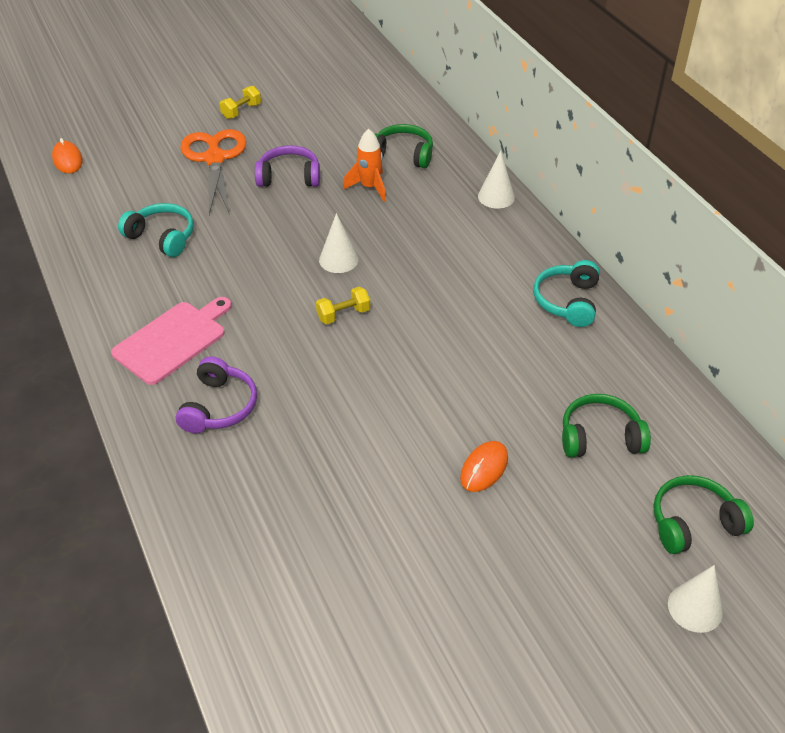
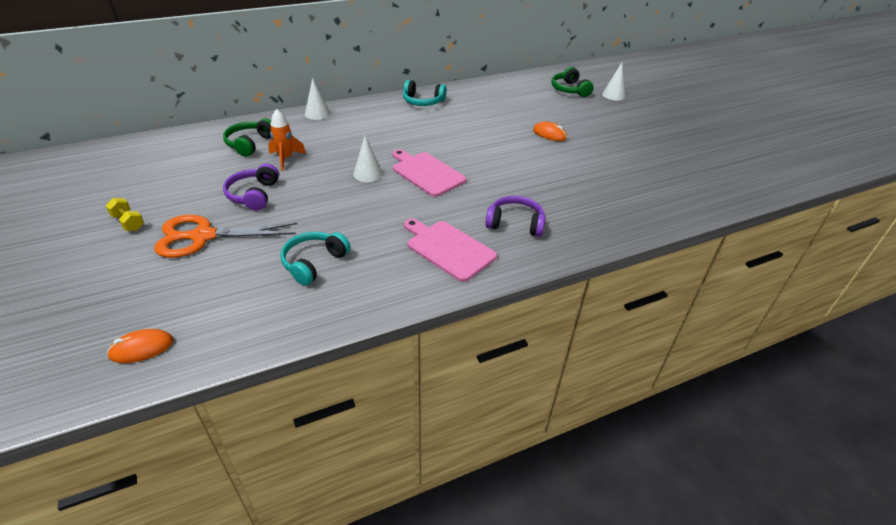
camera: 90 degrees left, 5 degrees down
yellow dumbbell [316,287,370,324] -> pink cutting board [392,149,466,197]
green headphones [562,394,651,458] -> none

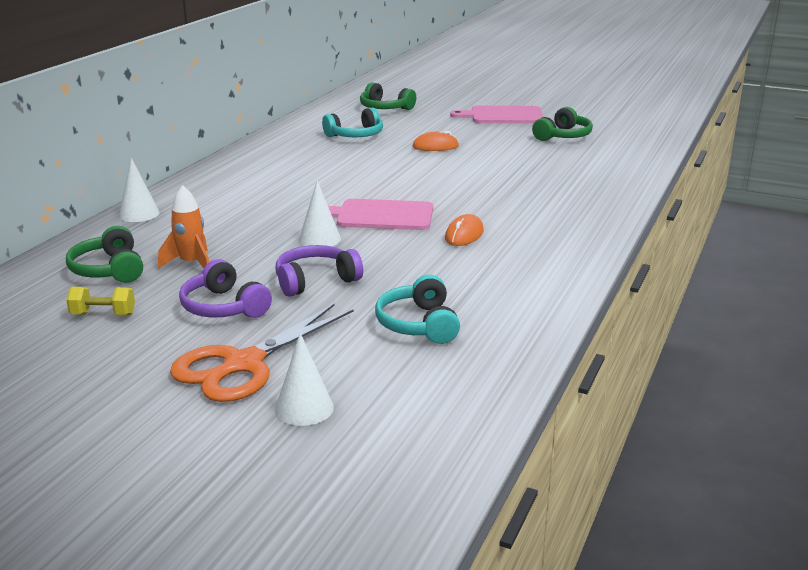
camera: 40 degrees left, 15 degrees down
yellow dumbbell [106,198,144,231] -> yellow dumbbell moved to [66,287,135,315]
orange mouse [107,329,174,363] -> orange mouse moved to [445,214,484,246]
turquoise headphones [403,80,447,106] -> turquoise headphones moved to [322,107,383,137]
pink cutting board [404,219,497,282] -> pink cutting board moved to [450,106,543,123]
purple headphones [486,196,546,237] -> purple headphones moved to [275,245,363,297]
white cone [602,63,626,101] -> white cone moved to [275,333,334,426]
none -> green headphones [532,107,593,141]

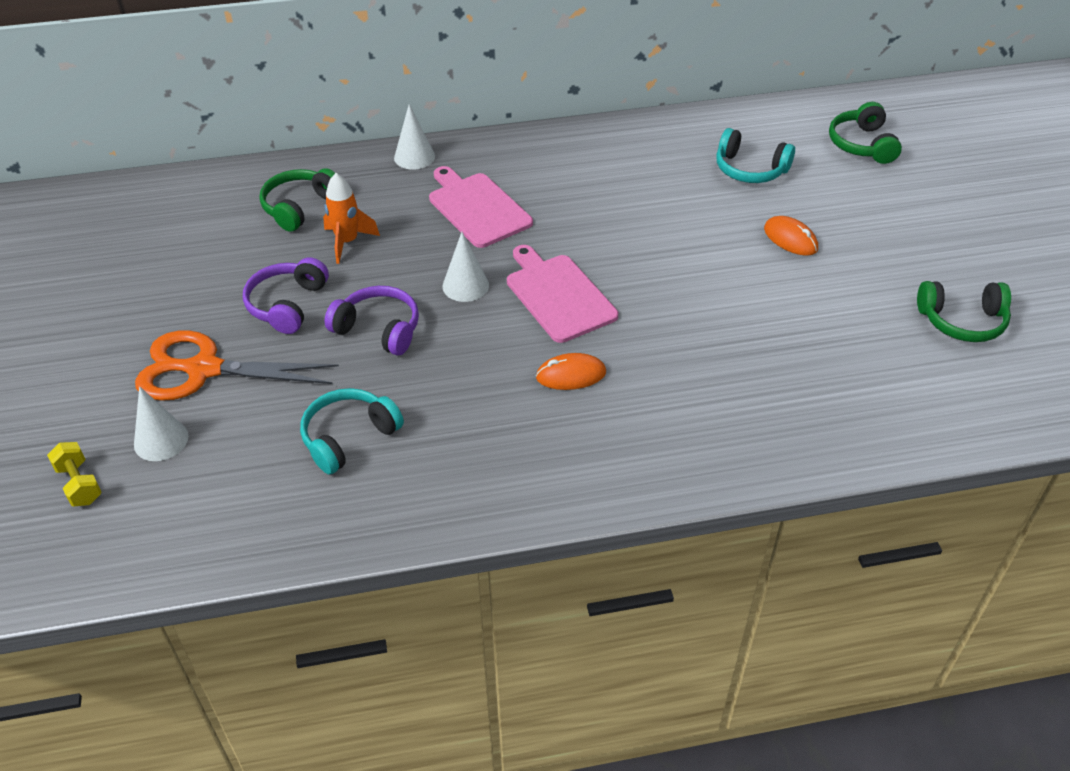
camera: 55 degrees right, 20 degrees up
yellow dumbbell [66,287,135,315] -> yellow dumbbell moved to [47,442,102,506]
pink cutting board [450,106,543,123] -> pink cutting board moved to [429,166,533,248]

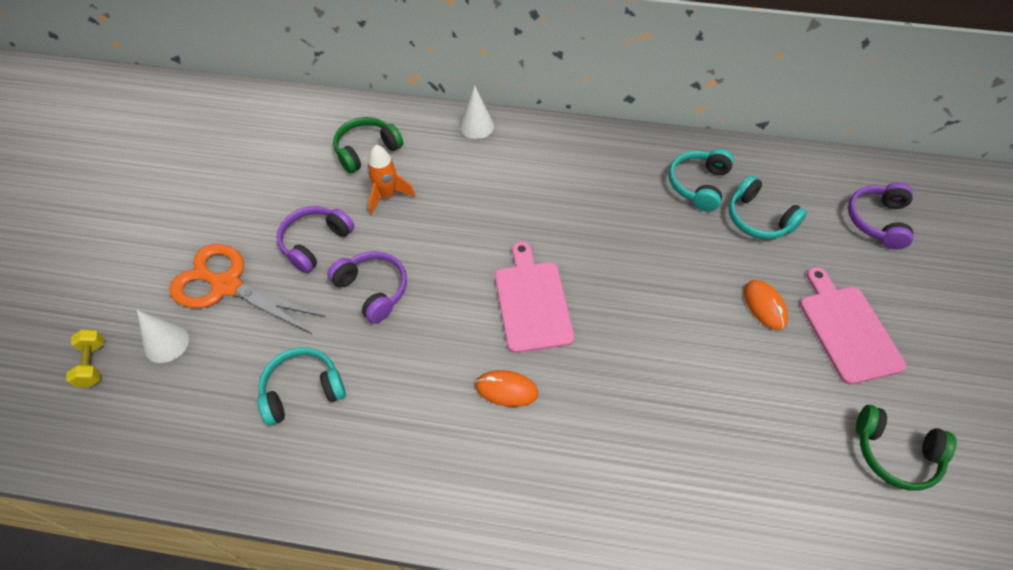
camera: 20 degrees right, 10 degrees up
pink cutting board [429,166,533,248] -> pink cutting board moved to [800,267,906,385]
white cone [442,232,489,302] -> none
green headphones [829,102,902,164] -> purple headphones [848,183,913,249]
none -> turquoise headphones [669,149,734,212]

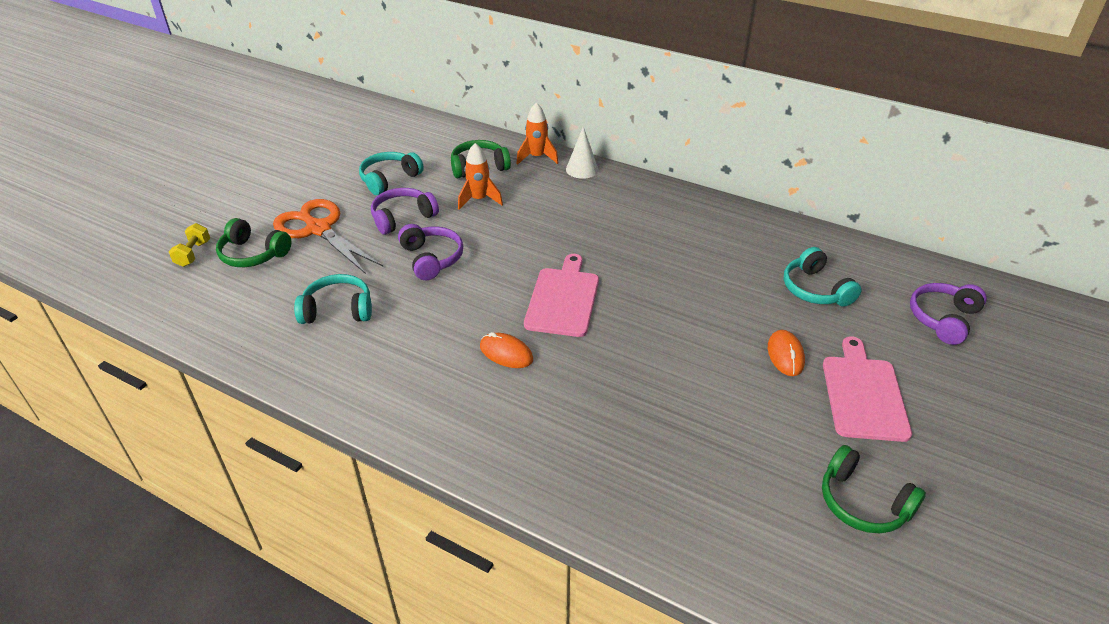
camera: 20 degrees right, 15 degrees down
white cone [137,310,189,363] -> green headphones [216,218,291,267]
turquoise headphones [669,149,734,212] -> turquoise headphones moved to [359,152,424,195]
none -> orange rocket [516,102,558,165]

